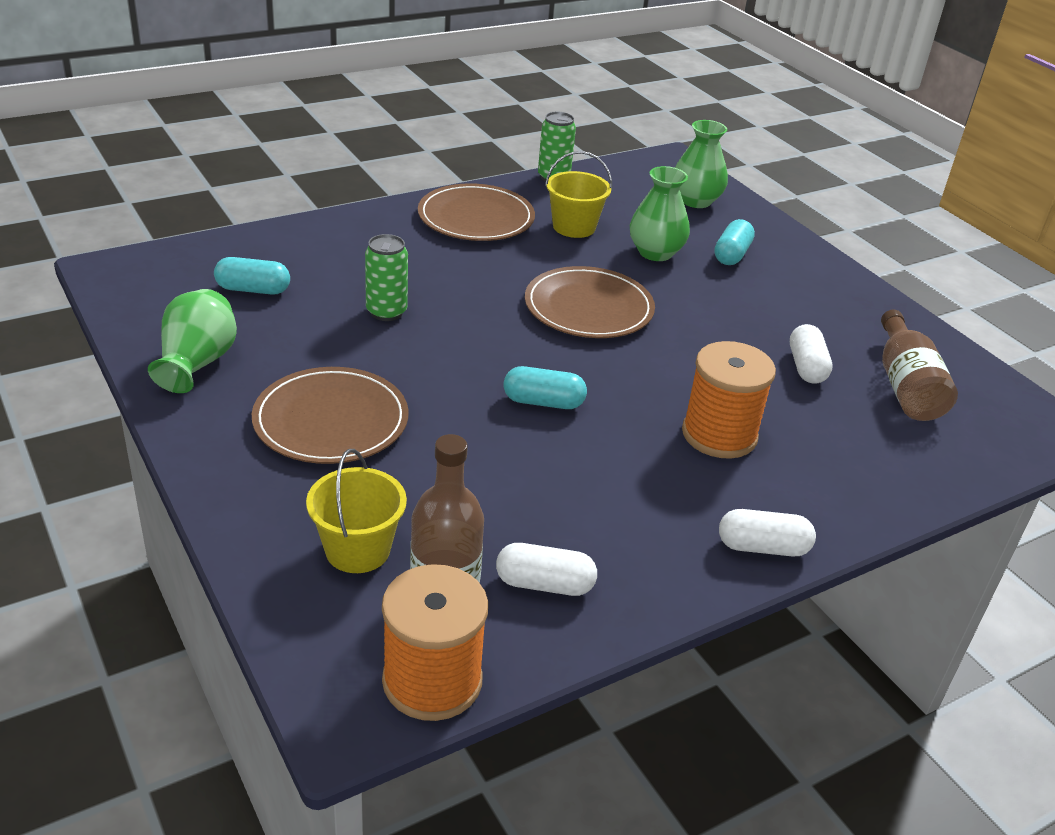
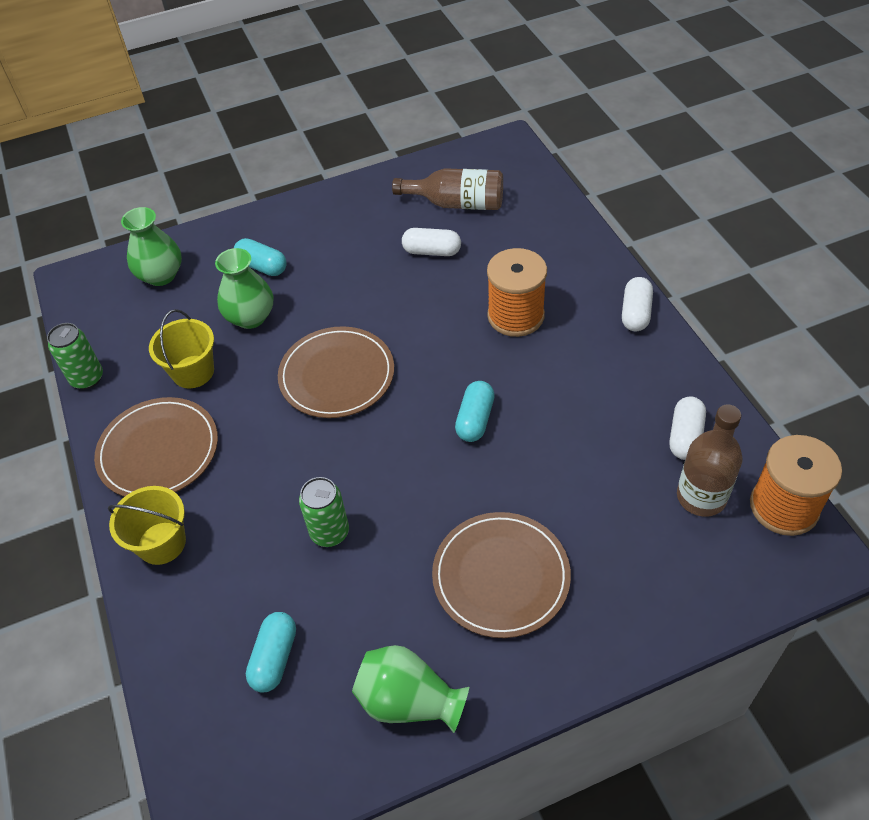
camera: 75 degrees left, 15 degrees up
yellow bucket [306,449,407,573] -> yellow bucket moved to [108,486,186,565]

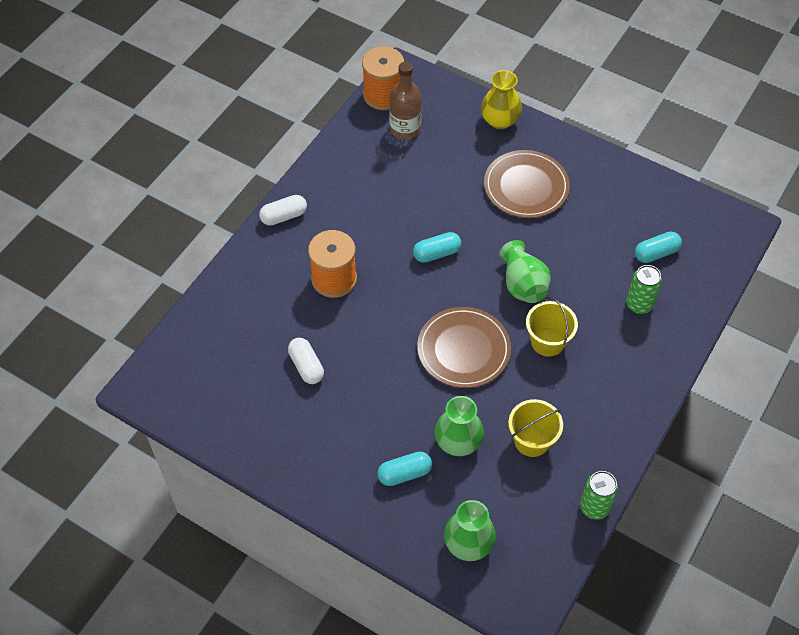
camera: 130 degrees left, 5 degrees up
brown plate [94,397,218,497] -> none
yellow bucket [108,486,186,565] -> yellow bucket moved to [526,297,578,357]
turquoise capsule [234,238,287,276] -> turquoise capsule turned 75 degrees clockwise [377,452,432,486]
green can [299,477,349,547] -> green can moved to [626,265,662,314]
green vase [352,645,469,733] -> green vase moved to [499,240,551,303]
brown bottle [392,168,503,210] -> none
white capsule [669,396,706,460] -> none
none -> yellow vase [481,70,522,129]

